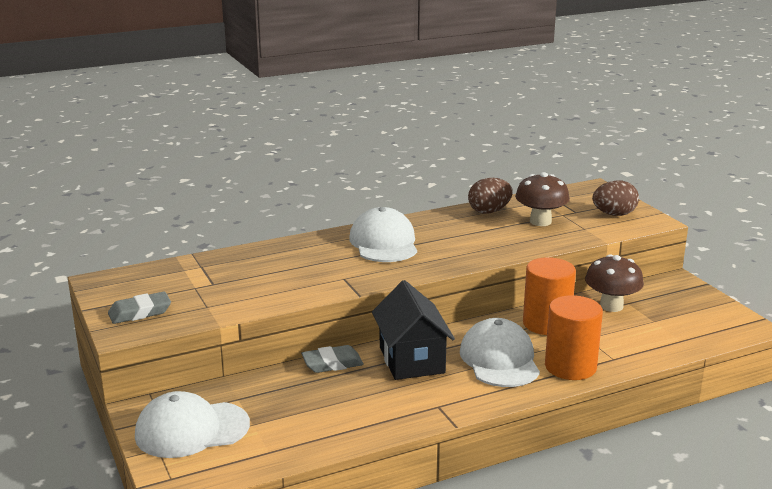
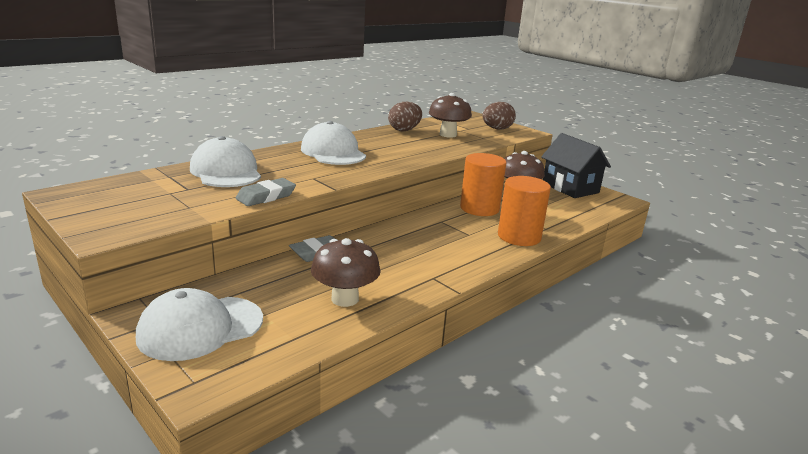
camera: 20 degrees left, 0 degrees up
grey eraser [108,292,171,324] -> grey eraser moved to [236,178,296,206]
black house [372,280,455,380] -> black house moved to [541,133,611,198]
white cap [460,318,540,387] -> white cap moved to [190,136,261,187]
none -> brown mushroom [311,238,381,307]

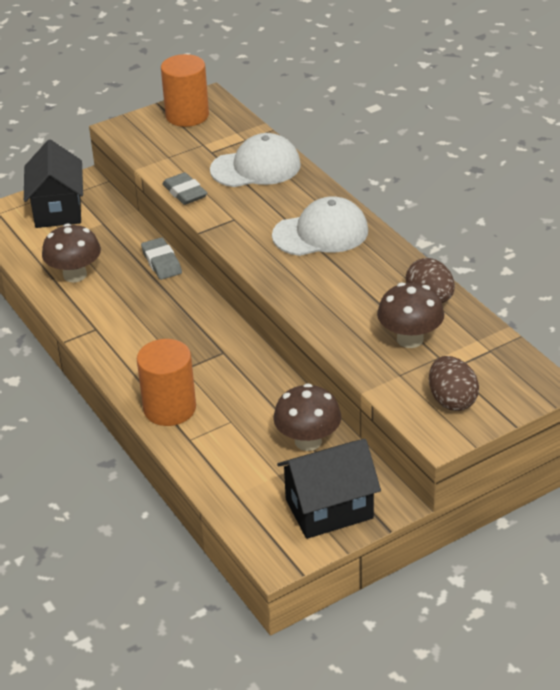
camera: 105 degrees right, 15 degrees up
white cap [136,288,263,361] -> black house [24,139,83,228]
orange cylinder [460,153,506,216] -> orange cylinder moved to [161,54,209,127]

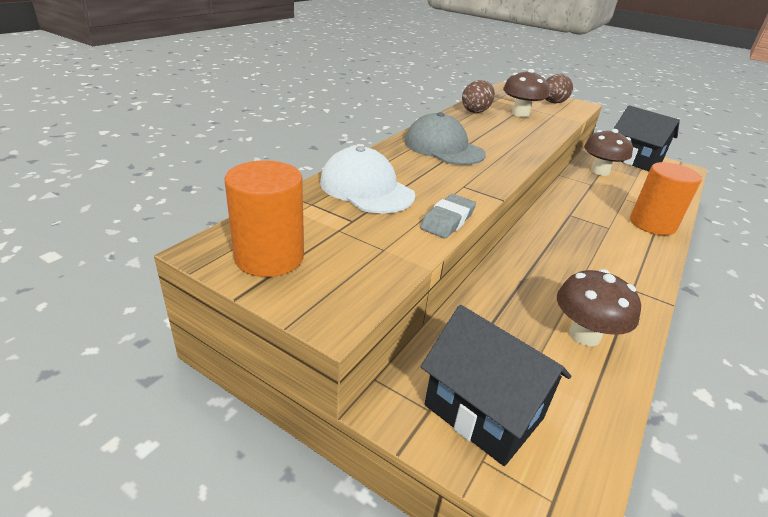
camera: 120 degrees left, 5 degrees down
black house [24,139,83,228] -> black house turned 75 degrees clockwise [421,305,571,466]
grey eraser [141,237,182,280] -> none
white cap [272,196,368,256] -> grey cap [405,112,486,165]

